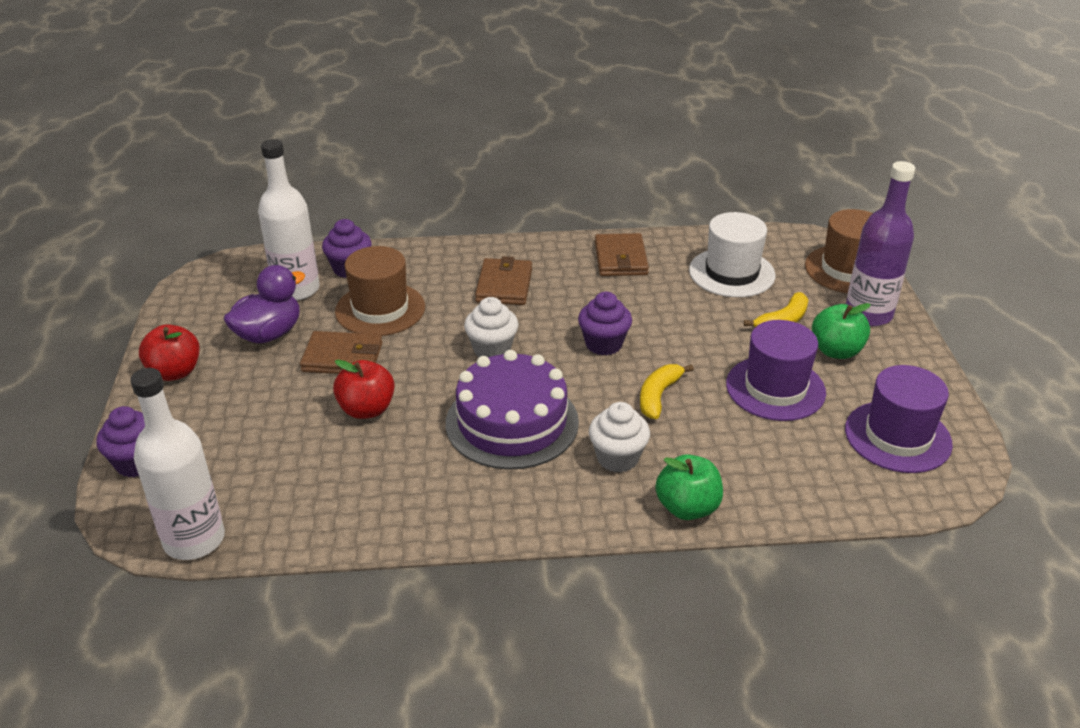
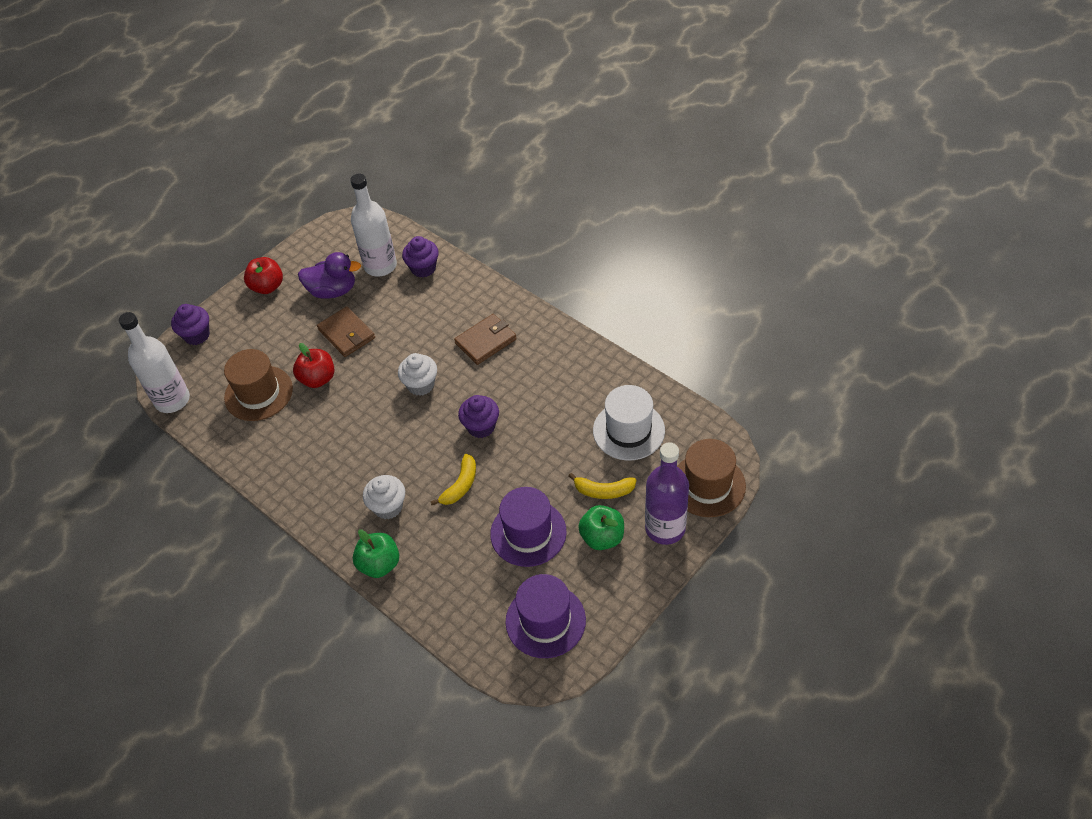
camera: 50 degrees right, 15 degrees up
brown hat [335,246,425,336] -> brown hat moved to [224,349,293,421]
purple cake [446,350,579,470] -> none
brown wallet [595,233,649,276] -> none
yellow banana [640,364,694,419] -> yellow banana turned 135 degrees clockwise [431,454,476,505]

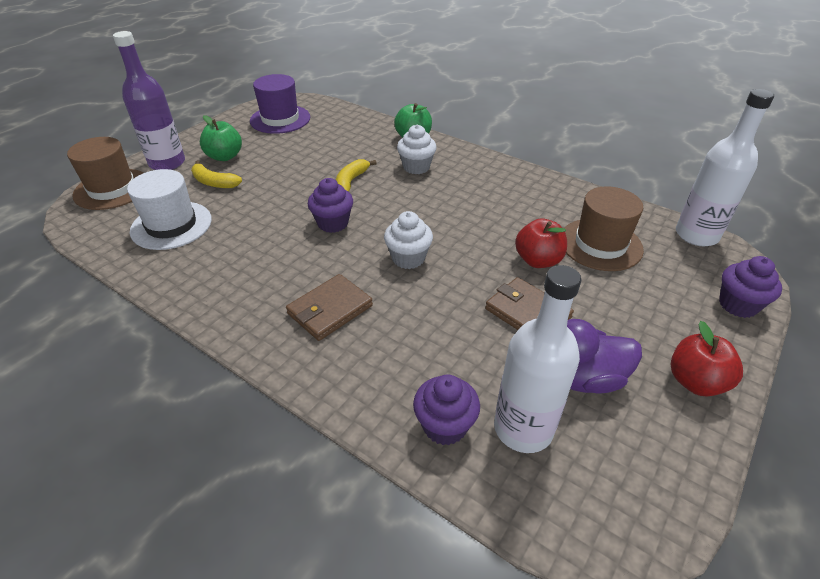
camera: 170 degrees right, 10 degrees down
purple hat [490,487,567,567] -> none
yellow banana [569,473,636,499] -> yellow banana turned 150 degrees counterclockwise [191,160,242,188]

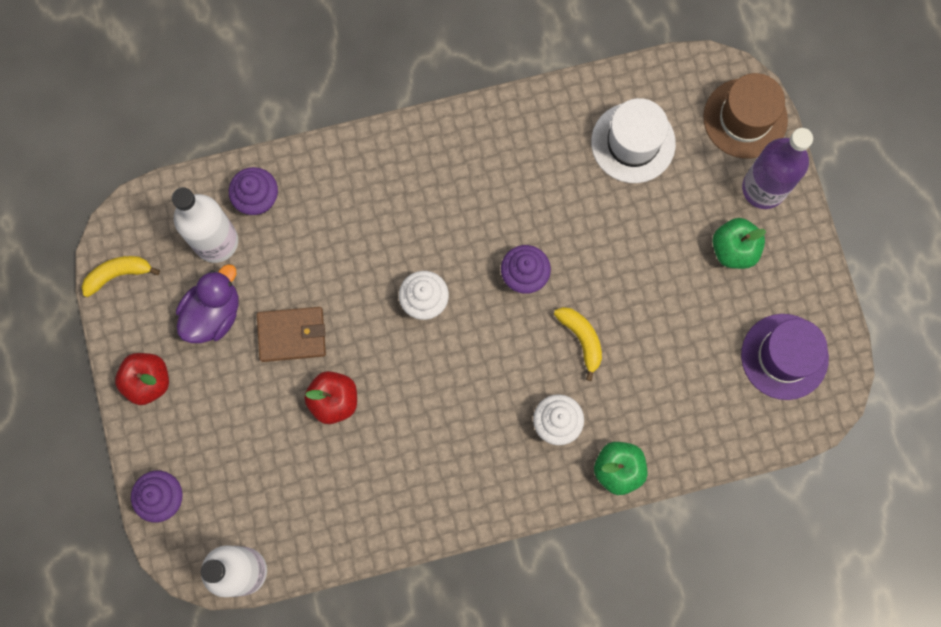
camera: 130 degrees right, 35 degrees up
yellow banana [191,160,242,188] -> yellow banana moved to [82,256,160,297]
brown wallet [286,274,373,341] -> none
brown hat [564,186,644,271] -> none

